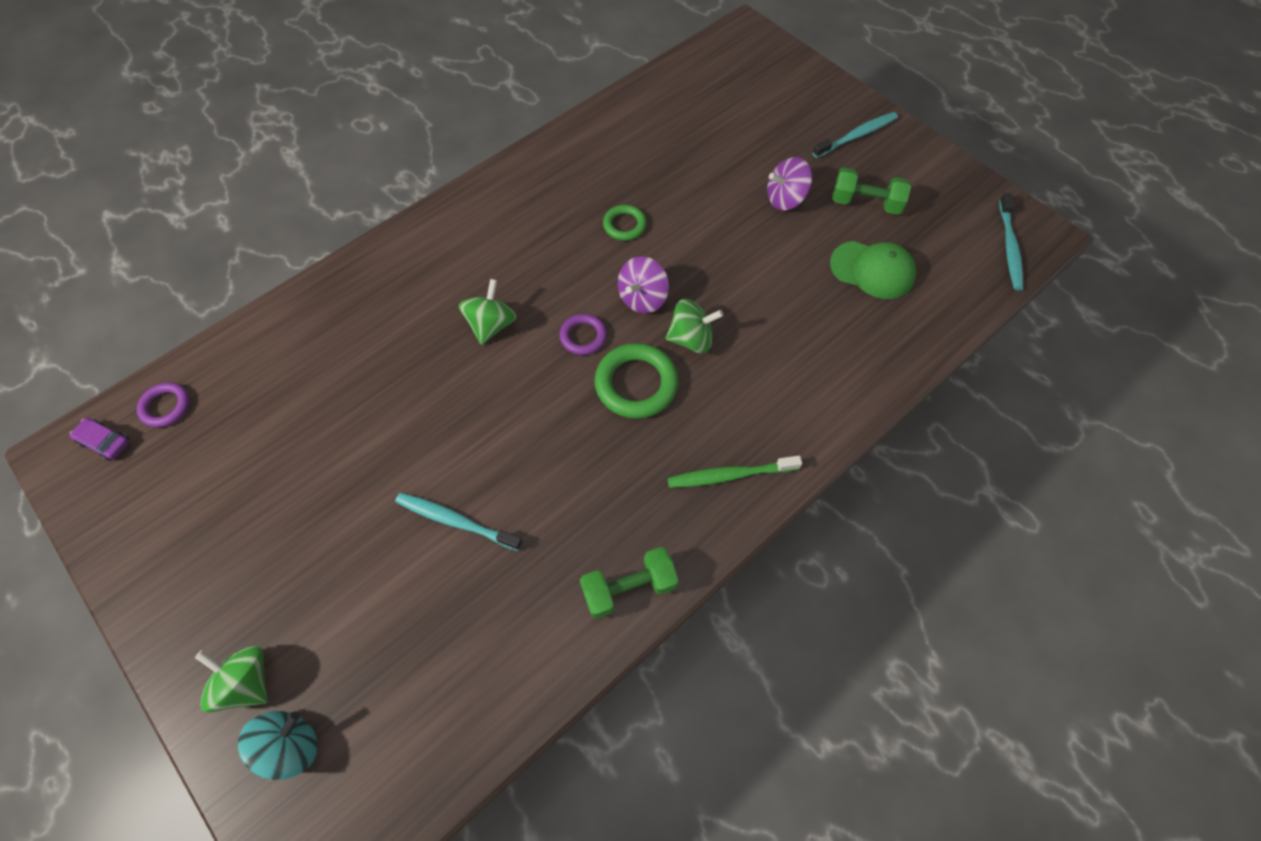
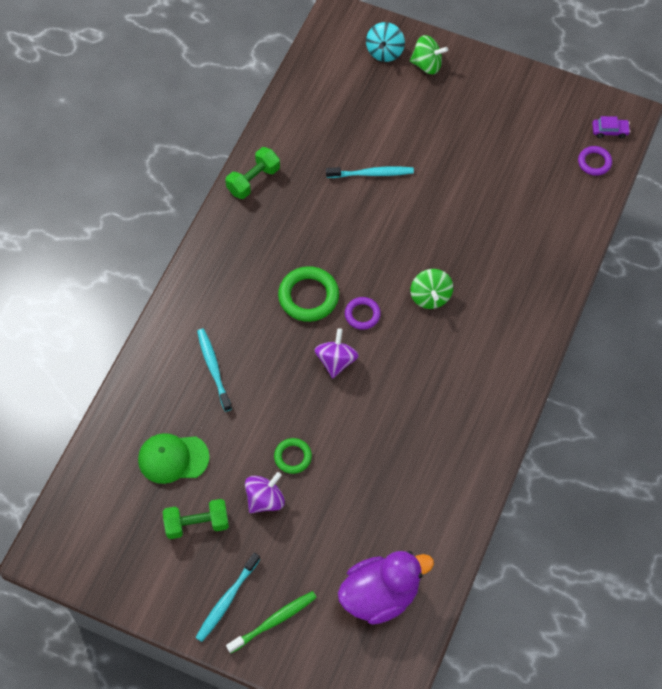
camera: 155 degrees right, 0 degrees up
green ring [603,205,647,241] -> green ring moved to [274,438,312,474]
green spinning top [666,299,723,353] -> none
green toothbrush [667,455,802,488] -> green toothbrush moved to [226,591,317,653]
turquoise toothbrush [999,193,1023,290] -> turquoise toothbrush moved to [197,329,232,412]
none -> purple duck [338,551,434,625]

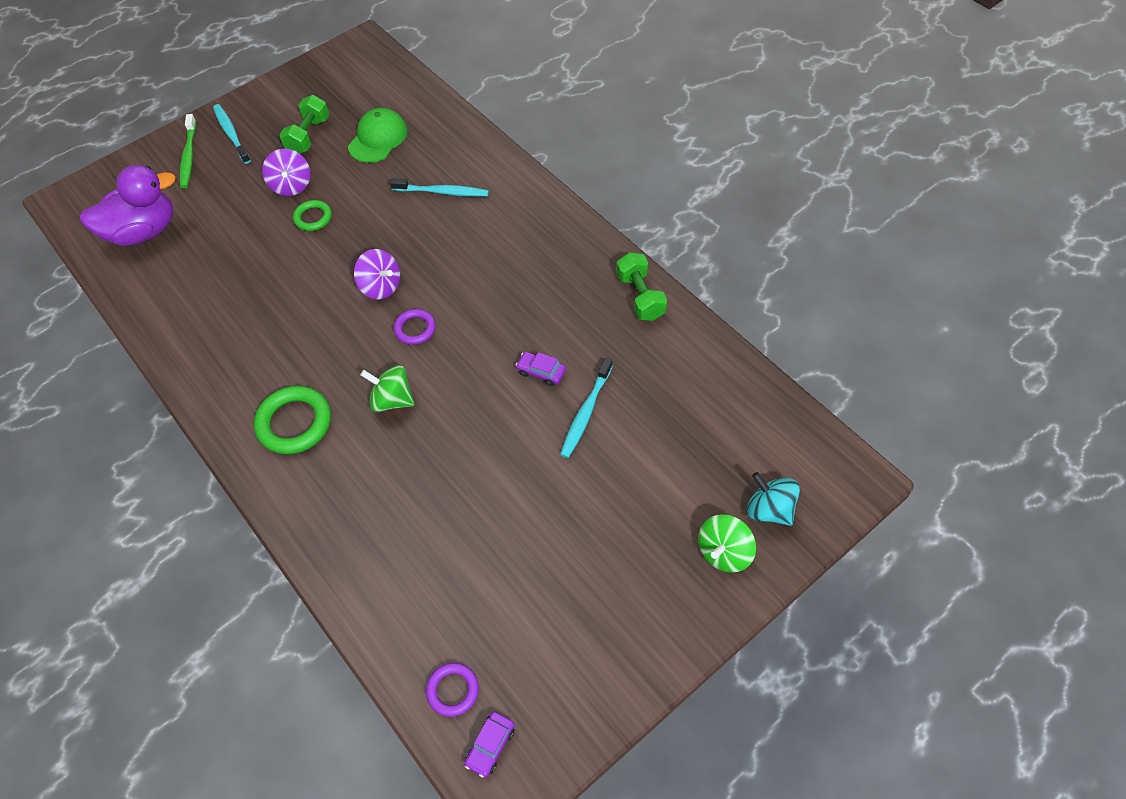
camera: 120 degrees right, 5 degrees down
green ring [278,266,339,322] -> green ring moved to [254,386,331,454]
purple duck [338,551,434,625] -> purple duck turned 120 degrees counterclockwise [80,165,176,246]
none -> purple car [516,352,566,386]

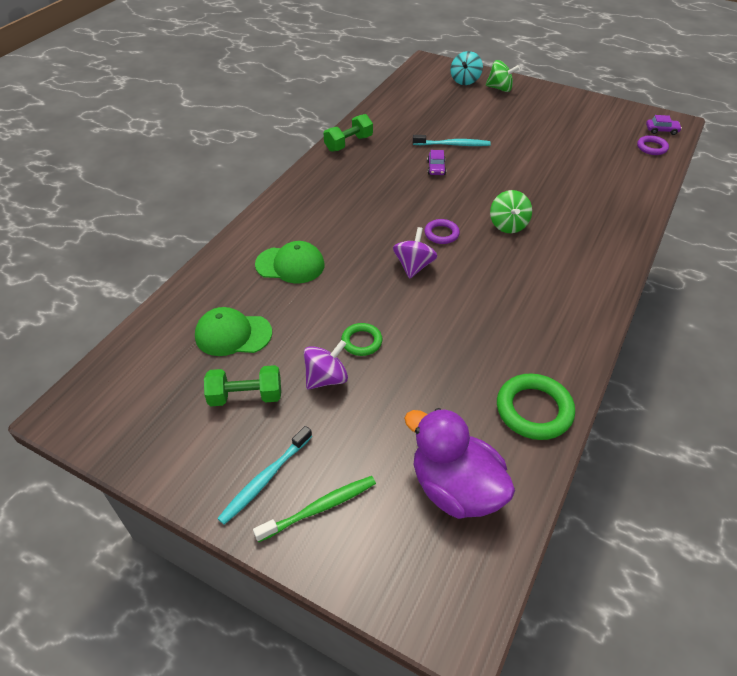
camera: 115 degrees left, 10 degrees down
green ring [254,386,331,454] -> green ring moved to [497,374,575,440]
turquoise toothbrush [390,178,489,197] -> green cap [255,241,325,283]

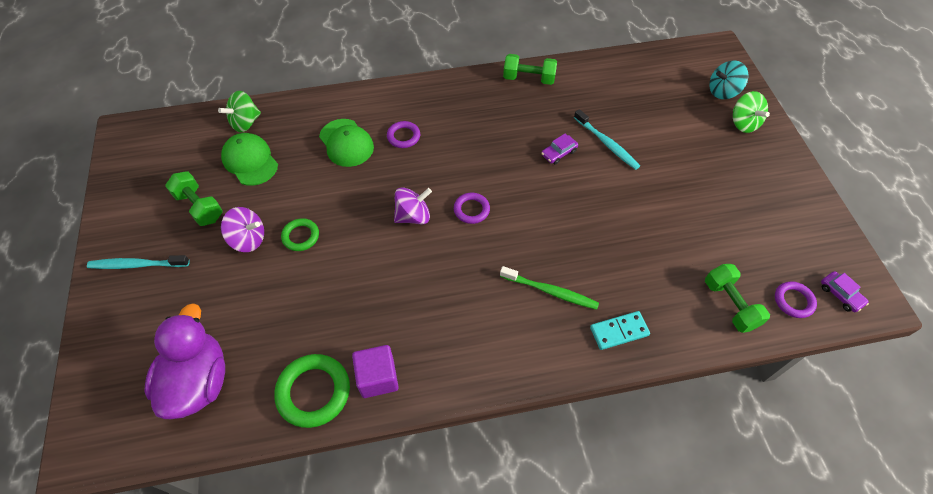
camera: 50 degrees right, 10 degrees up
green toothbrush [253,476,376,542] -> green toothbrush moved to [500,266,599,310]
green spinning top [490,190,532,233] -> green spinning top moved to [218,91,261,132]
none -> purple cube [352,345,399,398]
none -> purple ring [387,121,420,148]
none -> turquoise domino [590,311,650,350]
none -> green dumbbell [705,264,770,333]

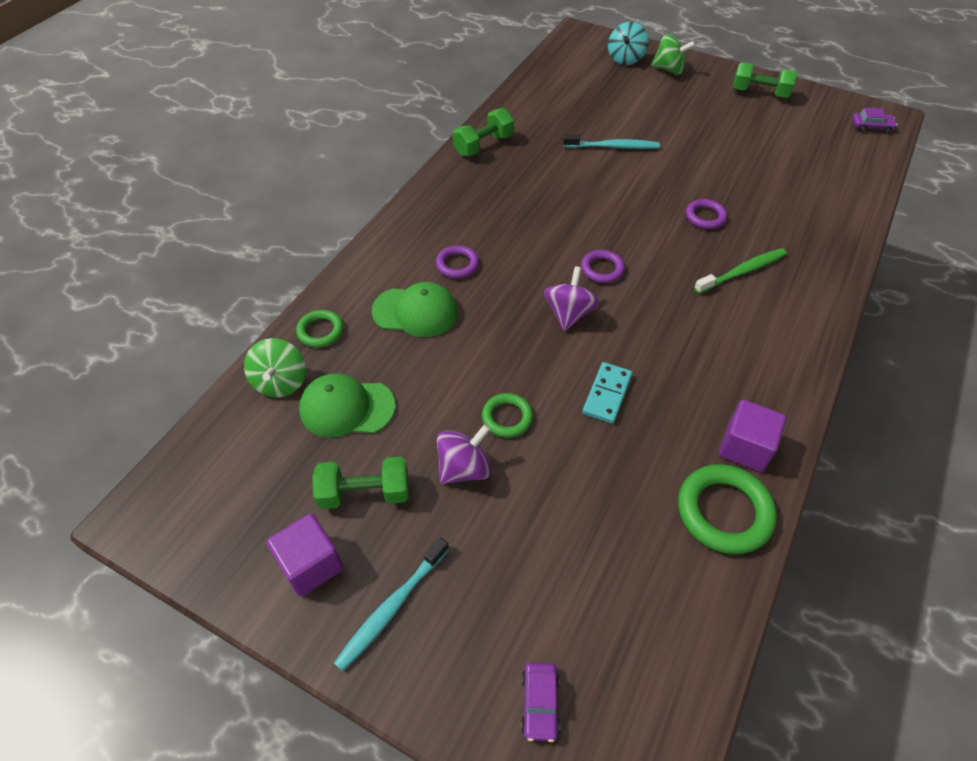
camera: 50 degrees left, 5 degrees down
purple duck [144,303,225,419] -> none
purple car [541,134,578,164] -> purple car moved to [521,663,560,742]
turquoise domino [590,311,650,350] -> turquoise domino moved to [582,362,633,424]
green dumbbell [705,264,770,333] -> green dumbbell moved to [732,62,797,98]
purple ring [775,281,817,318] -> purple ring moved to [686,199,727,229]
none -> purple cube [267,513,343,597]
none -> green ring [296,310,344,348]

